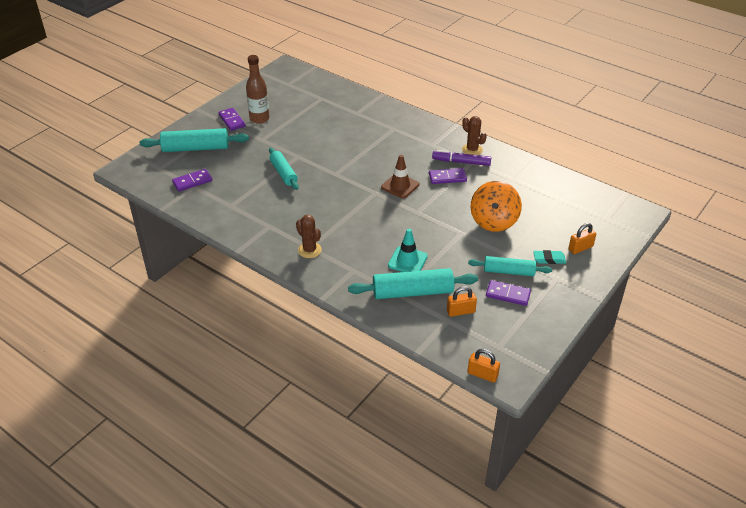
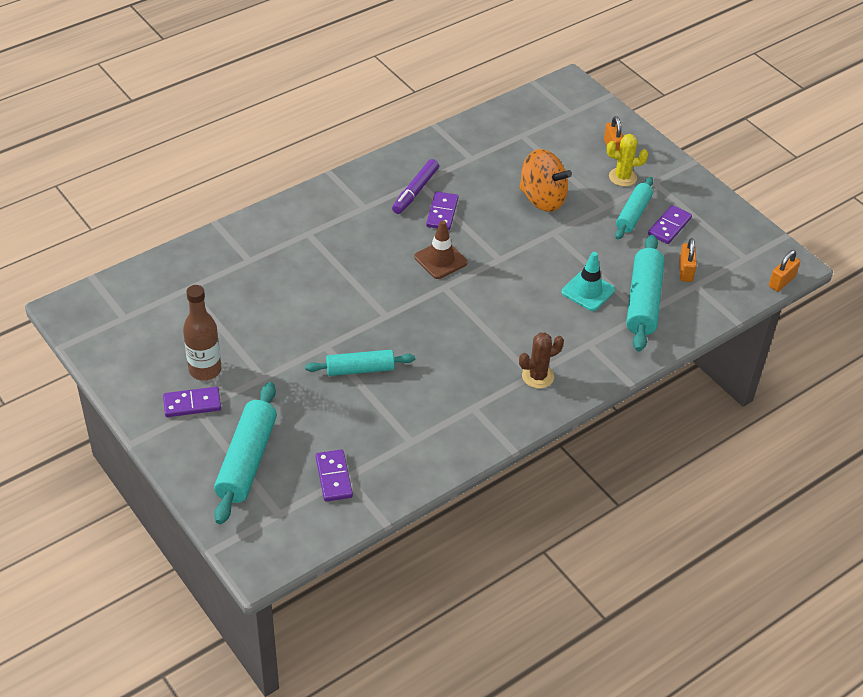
camera: 75 degrees left, 5 degrees up
brown cactus [462,116,487,155] -> none
turquoise eraser [533,250,566,264] -> yellow cactus [607,134,648,186]

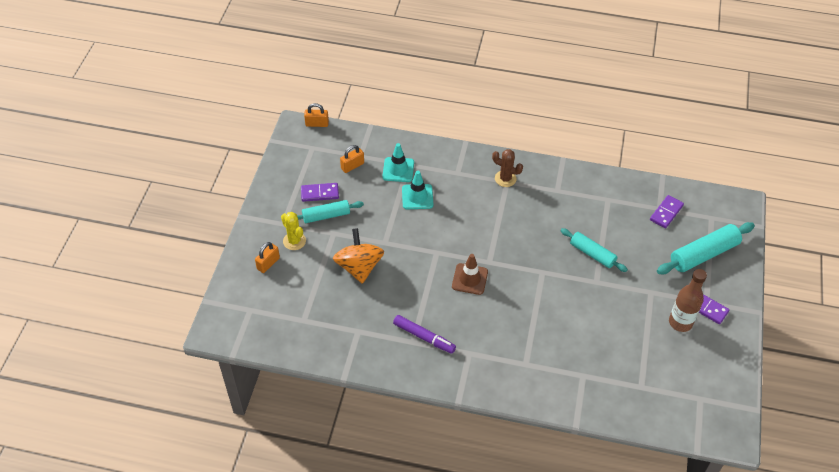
camera: 130 degrees left, 5 degrees up
purple marker [392,159,439,214] -> purple marker turned 45 degrees clockwise [393,315,456,354]
purple domino [426,191,458,230] -> none
turquoise rolling pin [626,235,664,352] -> turquoise traffic cone [382,143,414,182]

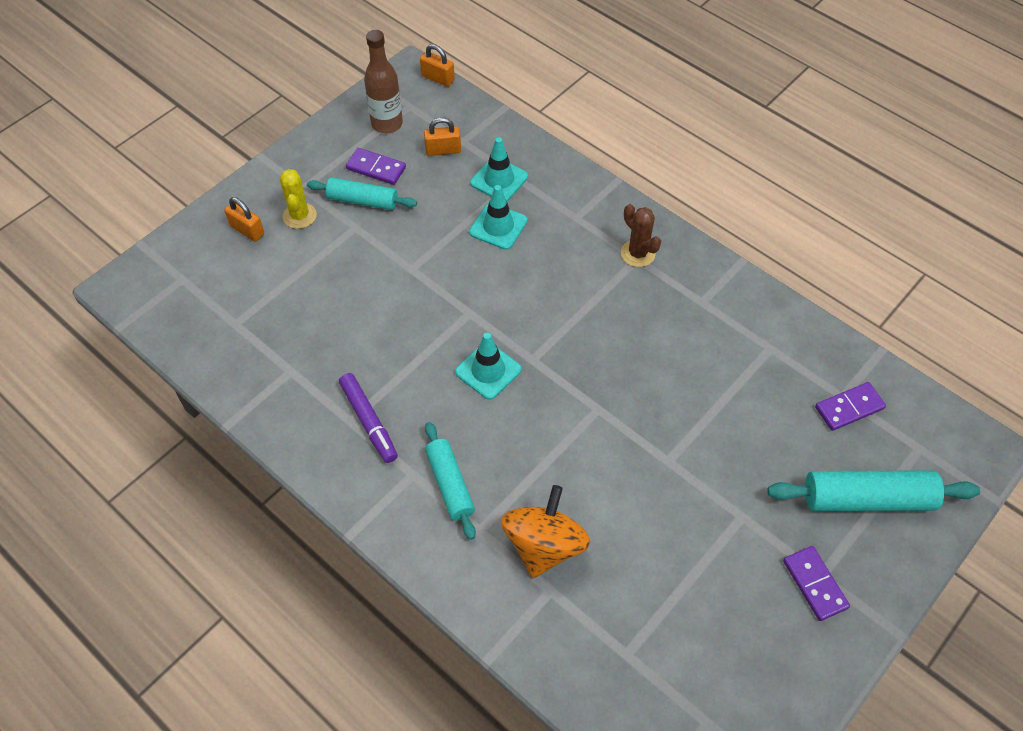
camera: 30 degrees right, 5 degrees up
orange padlock [255,242,280,273] -> orange padlock turned 60 degrees clockwise [224,197,264,242]
orange spinning top [333,228,384,284] -> orange spinning top moved to [501,485,590,578]
brown traffic cone [452,254,488,295] -> turquoise traffic cone [455,333,521,400]
turquoise rolling pin [560,228,628,272] -> turquoise rolling pin moved to [425,422,476,540]
brown bottle [669,269,707,332] -> brown bottle moved to [364,30,403,133]

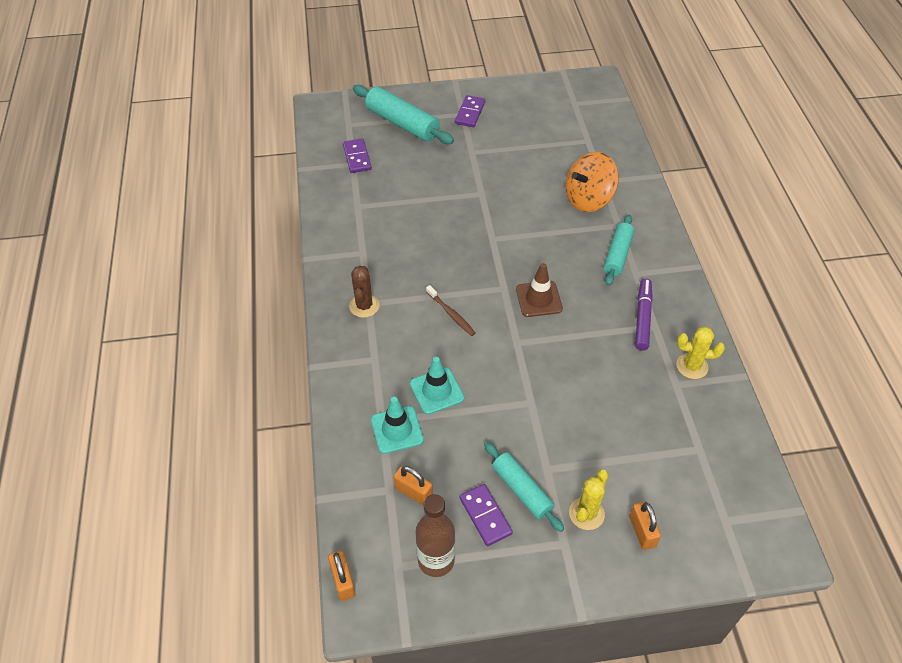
camera: 140 degrees left, 5 degrees down
turquoise traffic cone [455,333,521,400] -> brown traffic cone [516,263,563,317]
purple domino [815,382,886,431] -> purple domino turned 60 degrees clockwise [343,138,372,173]
none -> brown toothbrush [426,285,475,336]
none -> yellow cactus [676,327,725,379]

